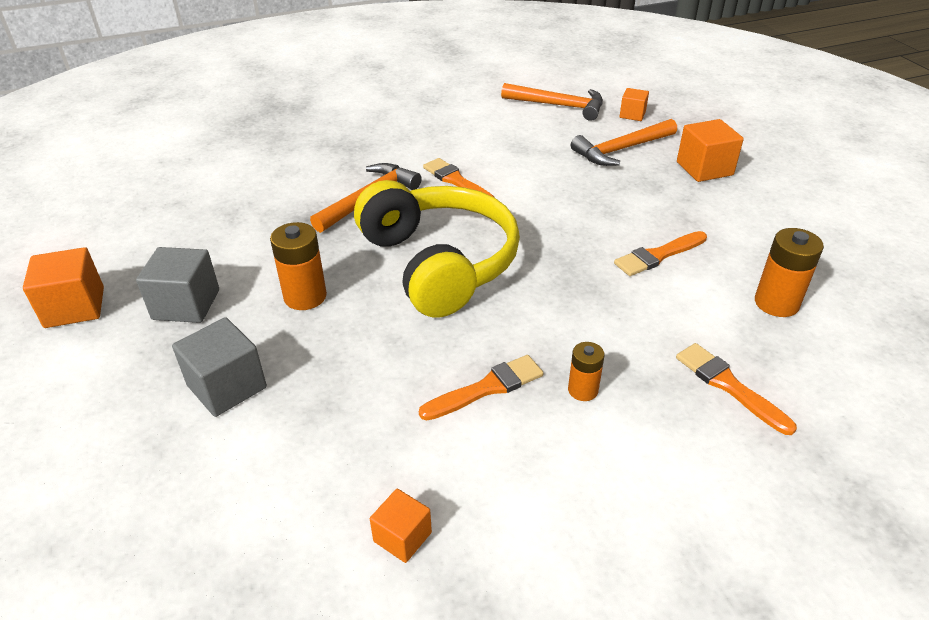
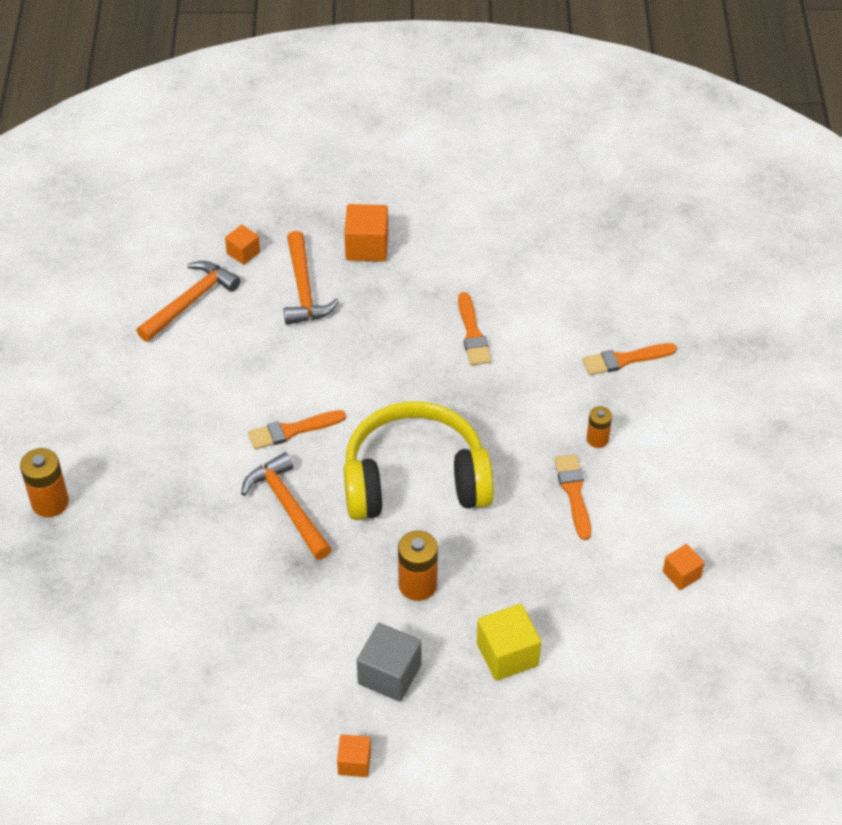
camera: 70 degrees left, 10 degrees up
orange cube [23,247,104,328] -> orange cube [337,735,371,777], size x0.60
grey cube [172,317,267,417] -> yellow cube [477,604,541,681]
orange battery [755,228,824,317] -> orange battery moved to [20,448,69,517]

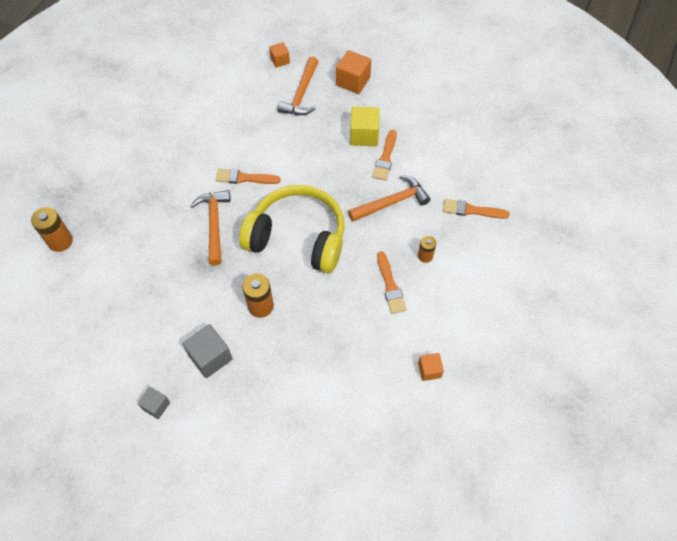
camera: 25 degrees right, 10 degrees up
orange battery [20,448,69,517] -> orange battery moved to [31,207,73,252]
orange hammer [136,261,241,342] -> orange hammer moved to [348,175,431,221]
orange cube [337,735,371,777] -> grey cube [138,387,170,419]
yellow cube [477,604,541,681] -> yellow cube moved to [350,107,380,146]
orange brush [554,454,591,540] -> orange brush turned 150 degrees clockwise [377,251,407,314]

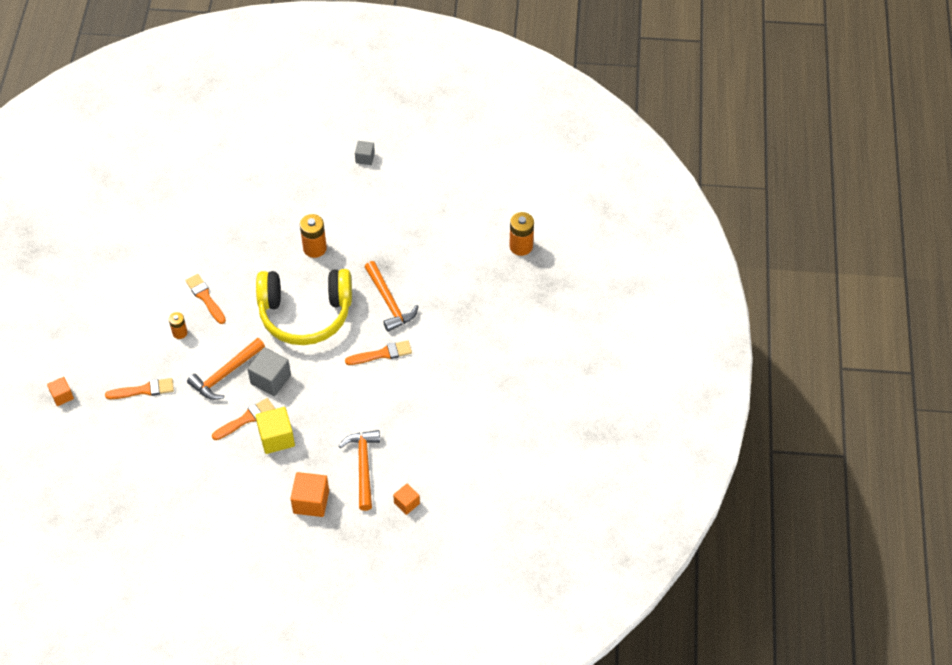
camera: 160 degrees right, 5 degrees down
grey cube [182,324,233,378] -> grey cube moved to [247,347,291,396]
orange brush [373,130,397,181] -> orange brush turned 60 degrees clockwise [212,398,275,440]
orange cube [418,353,444,381] -> orange cube moved to [47,377,74,406]

